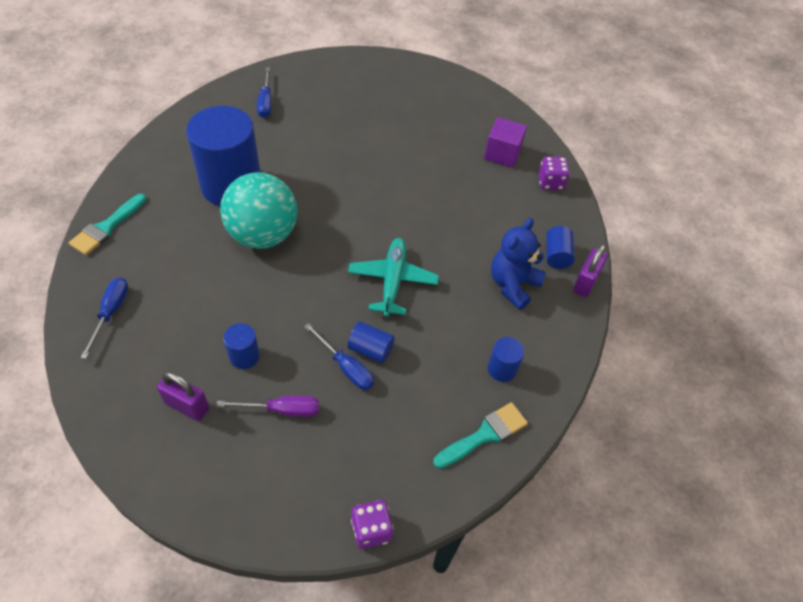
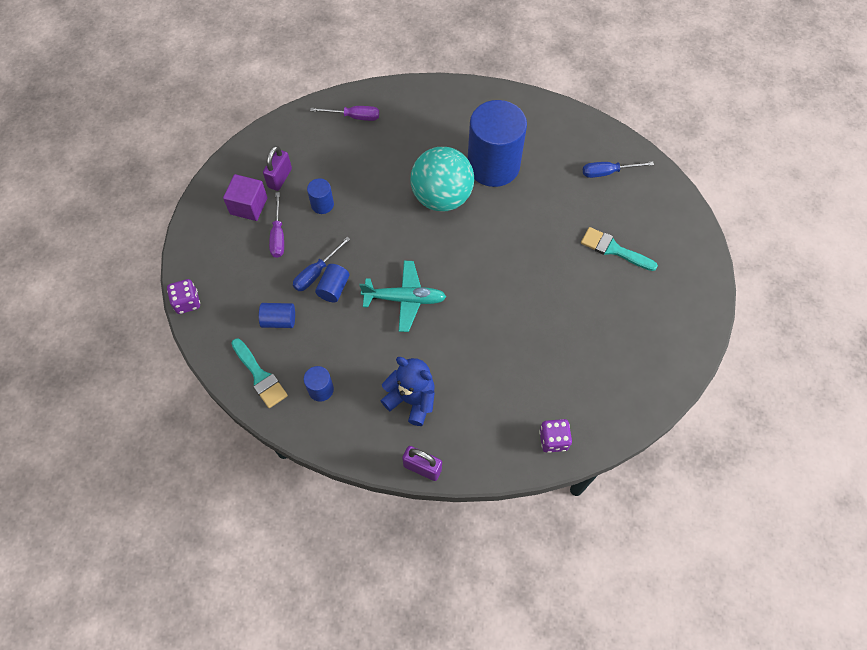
camera: 90 degrees right, 10 degrees up
turquoise brush [69,194,146,255] -> turquoise brush moved to [581,227,658,271]
blue screwdriver [80,277,128,359] -> purple screwdriver [310,106,379,121]
purple cube [484,117,527,168] -> purple cube moved to [223,174,268,221]
blue cylinder [546,226,575,269] -> blue cylinder moved to [259,303,295,328]

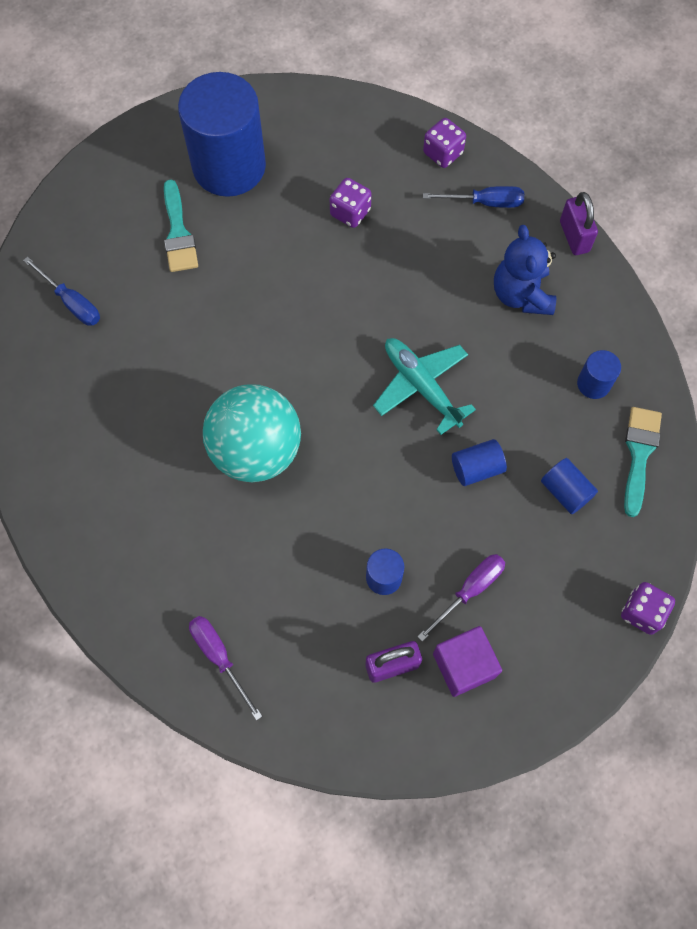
camera: 130 degrees left, 5 degrees up
blue screwdriver [293,237,350,291] -> blue screwdriver moved to [423,186,524,208]
blue cylinder [468,100,527,187] -> blue cylinder moved to [178,72,266,197]
none -> purple dice [330,178,372,228]

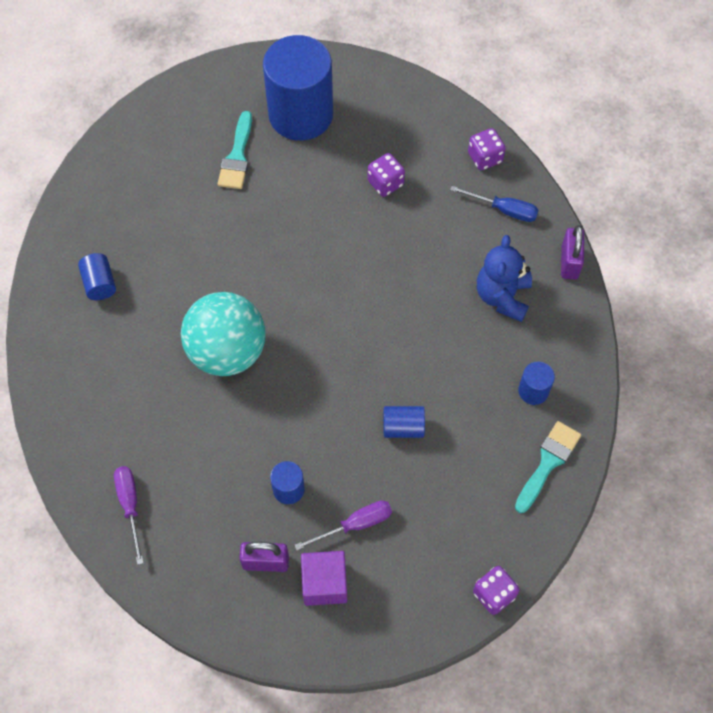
camera: 20 degrees right, 5 degrees down
blue screwdriver [23,256,100,326] -> none
turquoise plane [373,338,476,435] -> none
blue cylinder [541,458,598,514] -> blue cylinder moved to [78,253,116,300]

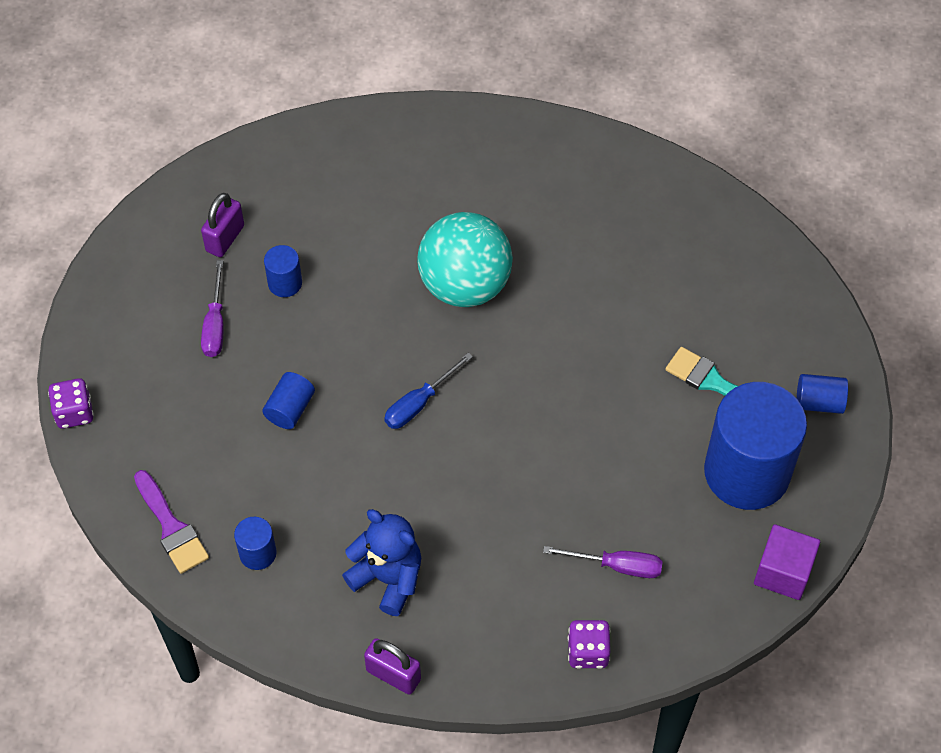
camera: 115 degrees right, 5 degrees down
blue cylinder [78,253,116,300] -> blue cylinder moved to [797,374,848,414]
purple screwdriver [114,466,144,565] -> purple screwdriver moved to [543,546,663,578]
purple cube [301,551,347,606] -> purple cube moved to [754,524,820,600]
purple dice [368,153,405,197] -> none
blue screwdriver [450,186,539,222] -> blue screwdriver moved to [384,353,473,429]
turquoise brush [515,421,581,513] -> purple brush [134,470,209,574]

